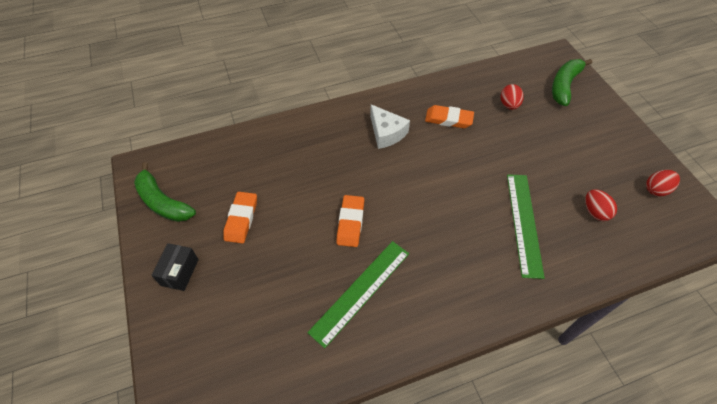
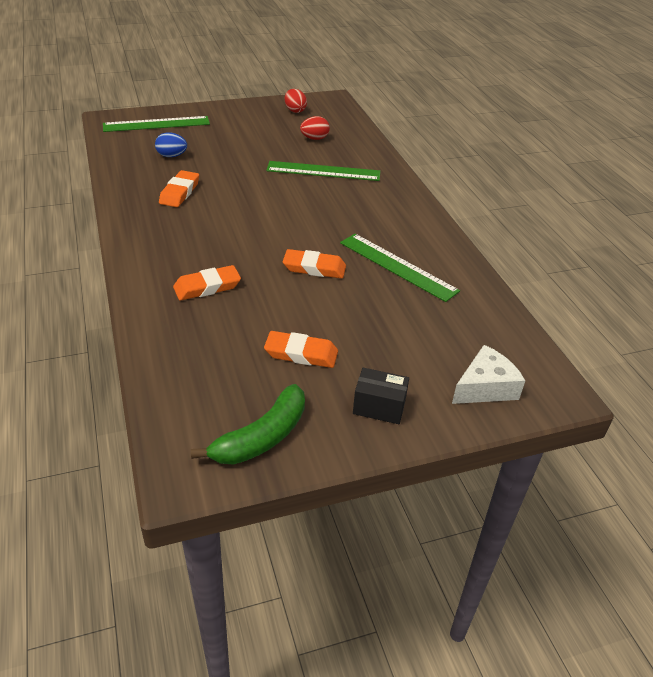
camera: 90 degrees left, 15 degrees down
white cheese [370,105,410,149] -> white cheese moved to [452,345,525,404]
red egg [501,84,524,110] -> blue egg [155,133,187,157]
green banana [552,59,592,106] -> green ruler [103,116,210,132]
none -> orange eraser [173,265,241,301]

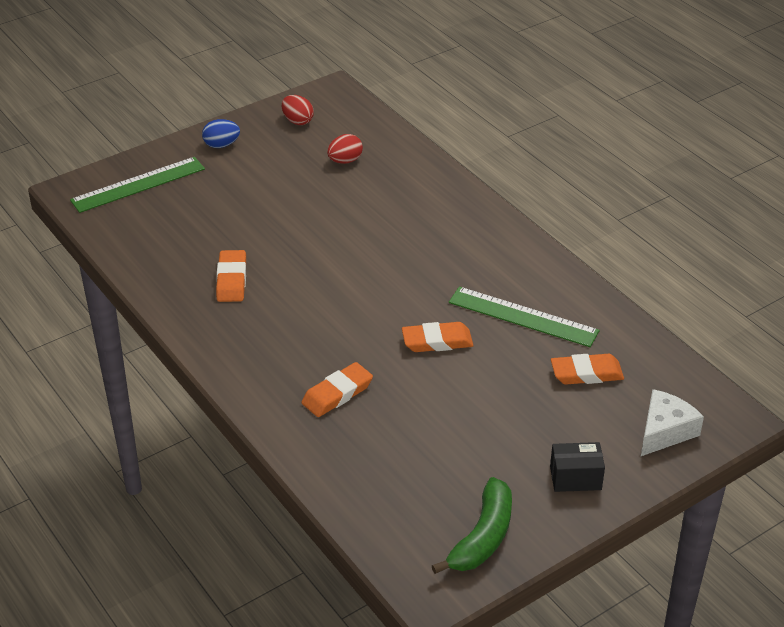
camera: 15 degrees left, 0 degrees up
blue egg [155,133,187,157] -> blue egg moved to [202,119,240,148]
orange eraser [264,331,338,368] -> orange eraser moved to [551,354,624,385]
green ruler [266,161,380,181] -> none

